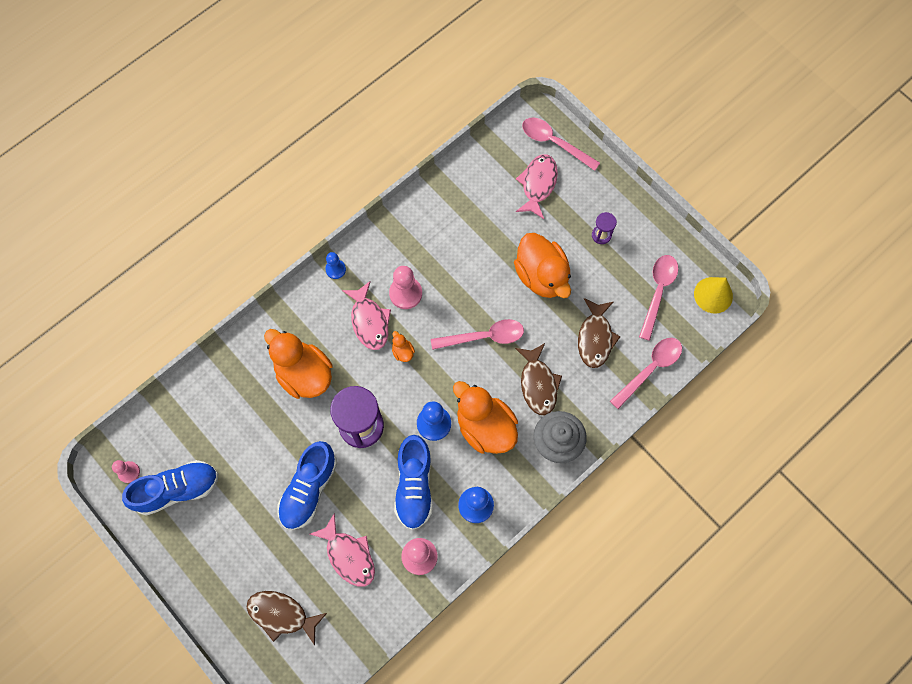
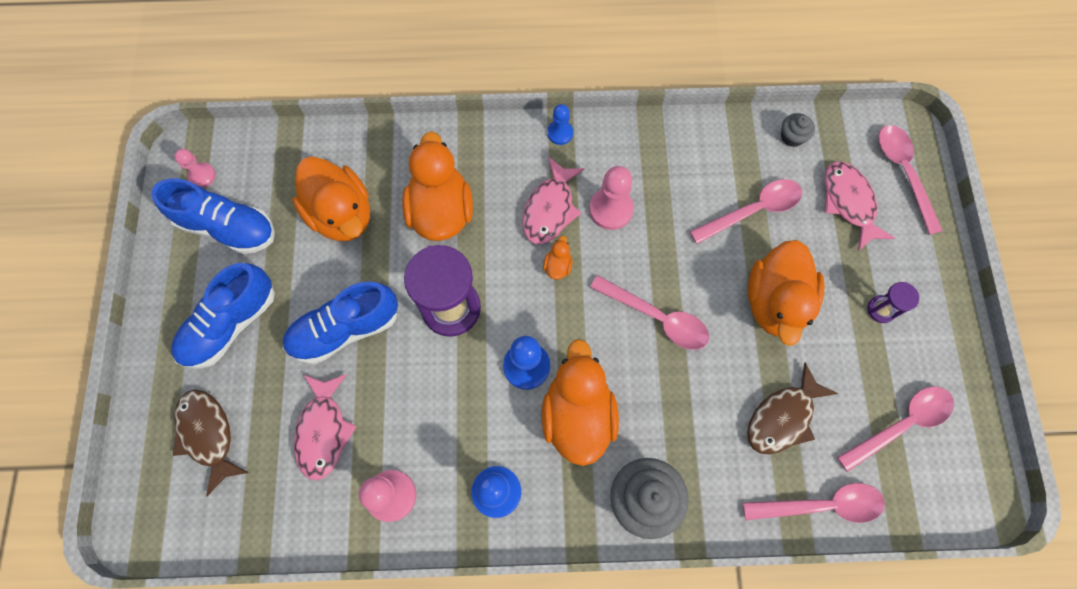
camera: 40 degrees right, 0 degrees up
blue shoe [394,435,433,530] -> blue shoe moved to [171,263,275,369]
brown fish [515,343,562,415] -> none
pink fish [516,154,558,219] -> pink fish turned 75 degrees counterclockwise [825,161,895,251]
yellow cone [694,277,733,313] -> none
none -> orange duck [292,156,370,241]
none -> pink spoon [690,179,802,244]
none -> grey cupcake [781,113,815,147]

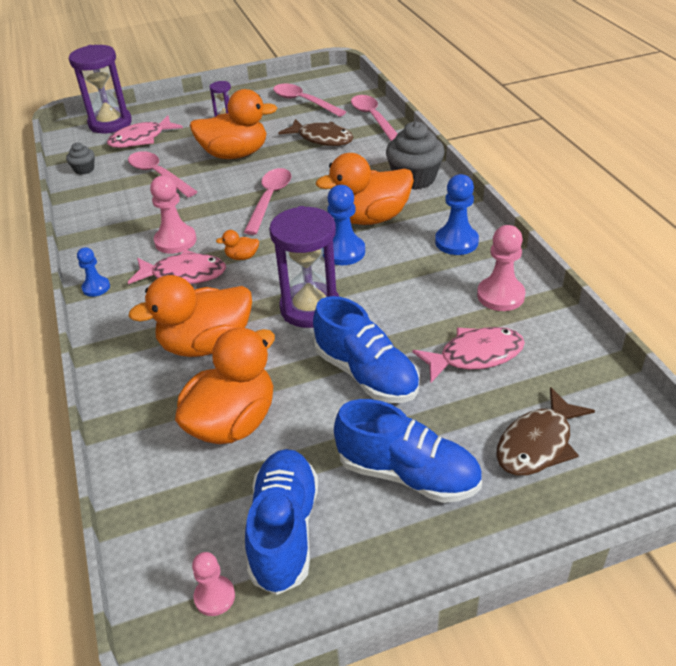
camera: 105 degrees left, 30 degrees down
pink spoon [878,125,943,235] -> purple hourglass [69,45,132,133]

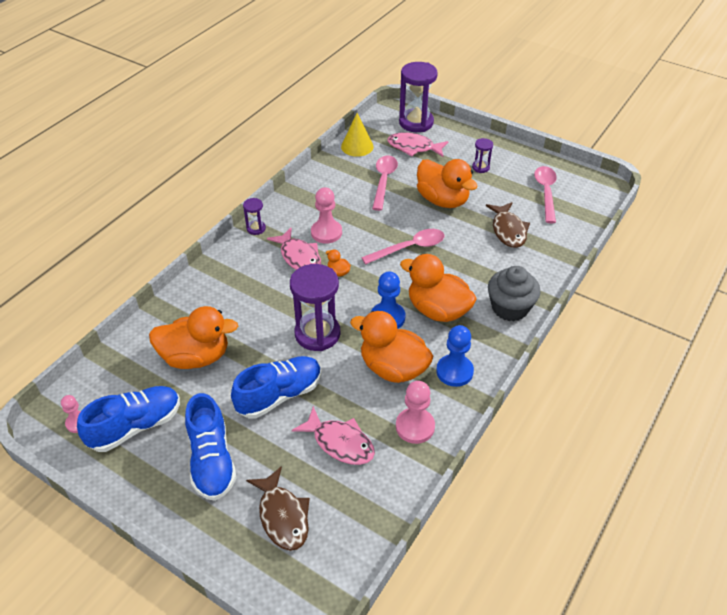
camera: 50 degrees right, 5 degrees up
grey cupcake [66,143,95,175] -> yellow cone [341,113,374,157]
blue pawn [77,247,110,297] -> purple hourglass [243,198,266,235]
orange duck [129,275,252,357] -> orange duck moved to [350,311,433,383]
blue shoe [313,296,420,403] -> blue shoe turned 135 degrees counterclockwise [231,356,322,418]
pink spoon [351,95,398,141] -> none
brown fish [496,387,595,476] -> brown fish turned 120 degrees counterclockwise [246,466,310,551]

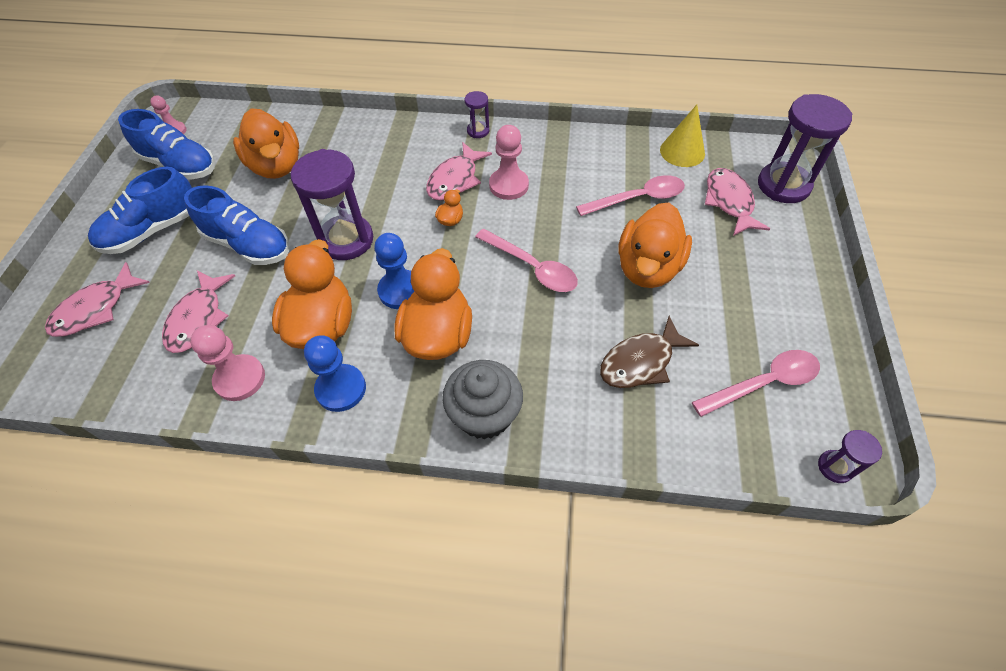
camera: 65 degrees right, 10 degrees up
brown fish [246,466,310,551] -> pink fish [45,262,150,337]
purple hourglass [472,138,493,173] -> purple hourglass moved to [818,430,882,483]

